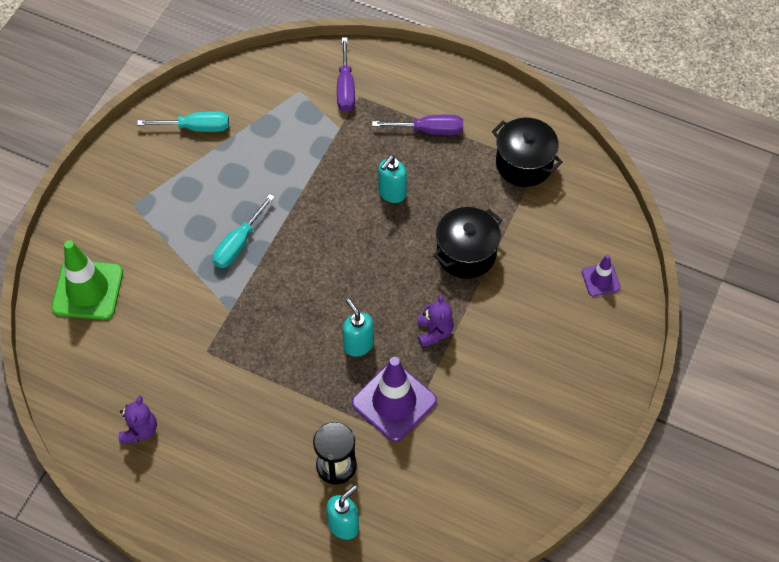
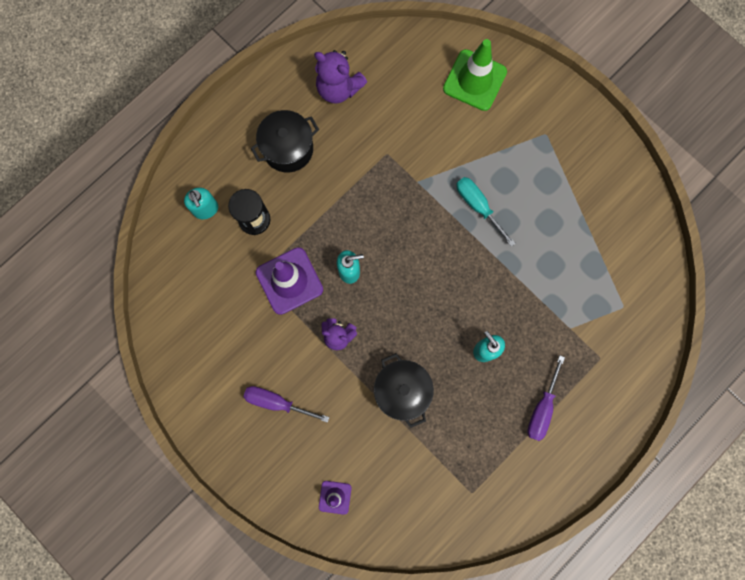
camera: 110 degrees right, 20 degrees up
purple teddy bear [119,396,157,443] -> purple teddy bear [314,50,367,104], size x1.54
turquoise screwdriver [137,111,229,132] -> none
purple screwdriver [337,37,355,112] -> purple screwdriver moved to [244,386,329,423]
black pot [492,118,563,187] -> black pot moved to [250,110,319,173]

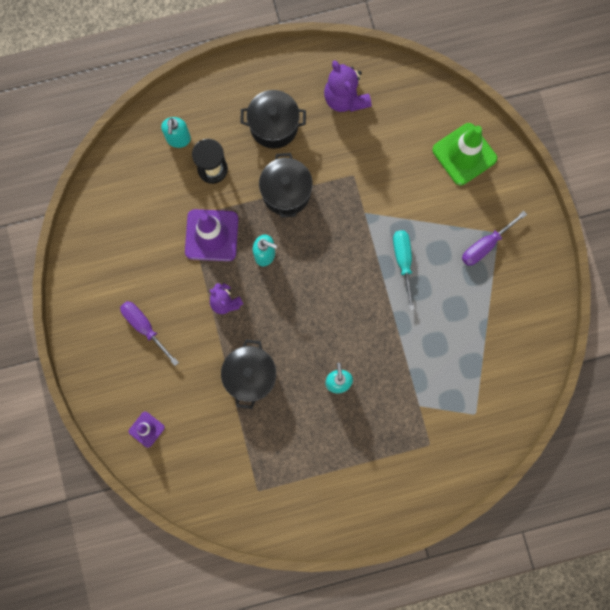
camera: 30 degrees right, 0 degrees up
purple screwdriver [527,355,565,441] -> purple screwdriver moved to [462,211,527,266]
none -> black pot [259,153,313,218]

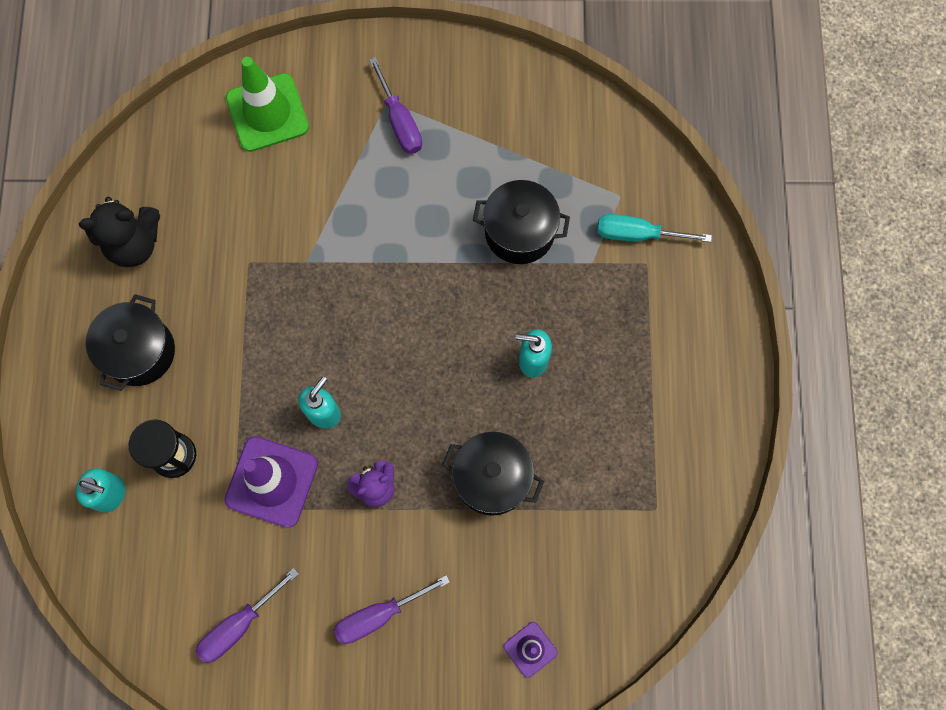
camera: 75 degrees left, 5 degrees down
black pot [259,153,313,218] -> black pot moved to [473,180,570,264]
purple teddy bear [324,60,372,112] -> black teddy bear [79,197,160,267]
turquoise screwdriver [393,230,415,310] -> turquoise screwdriver moved to [597,214,712,242]
none -> purple screwdriver [196,568,299,663]

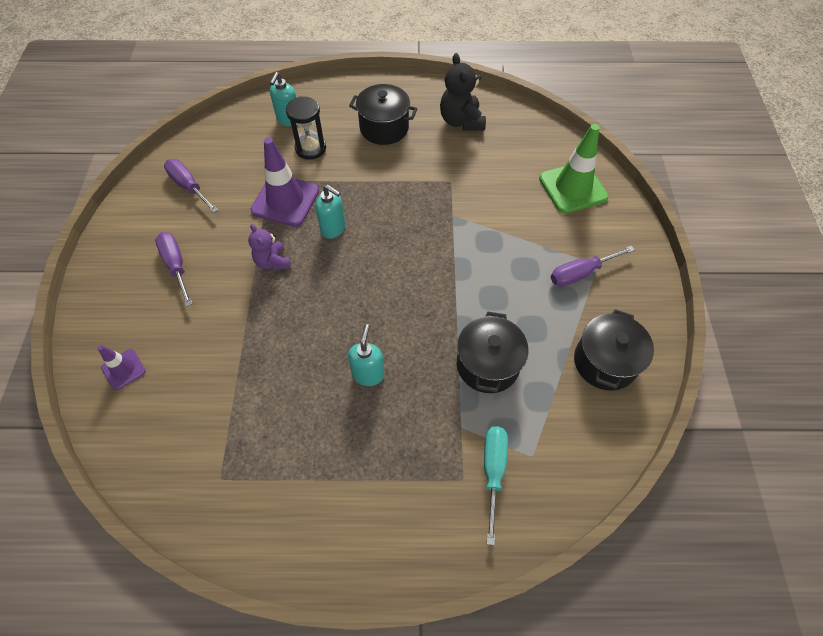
camera: 90 degrees right, 15 degrees down
black pot [442,432,544,516] -> black pot moved to [574,309,654,390]

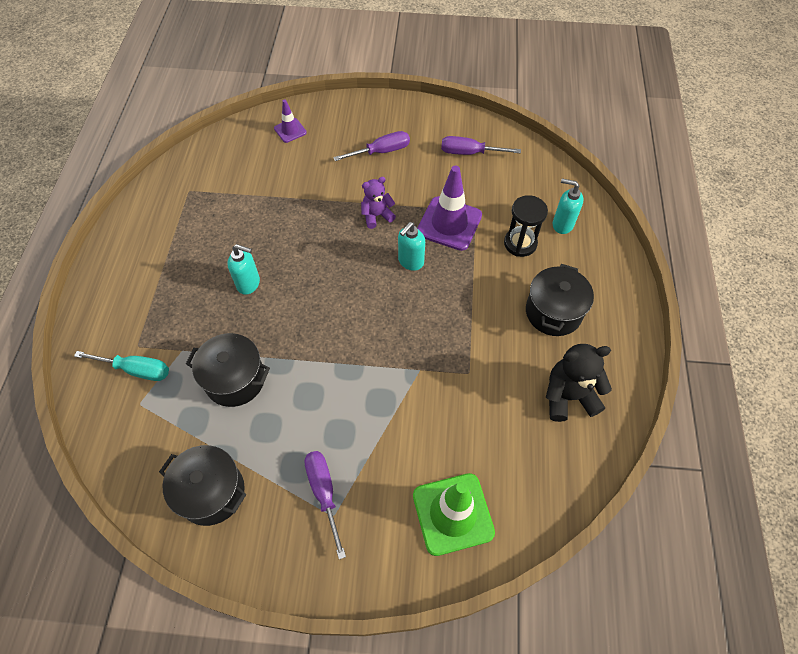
camera: 95 degrees right, 0 degrees up
purple screwdriver [164,159,218,213] -> purple screwdriver turned 135 degrees counterclockwise [441,136,521,155]

